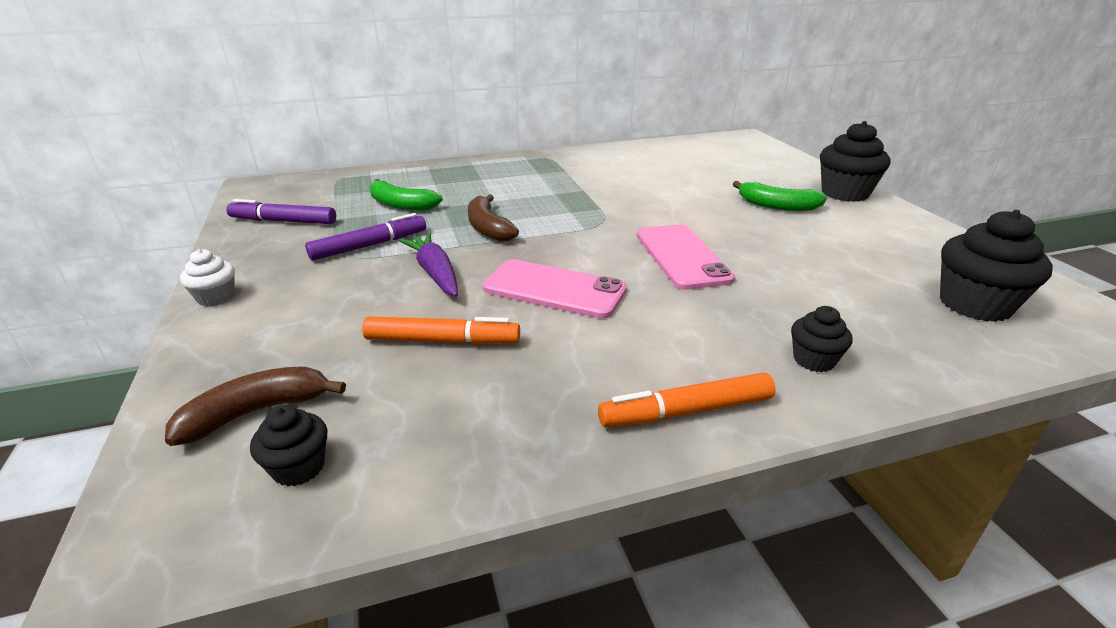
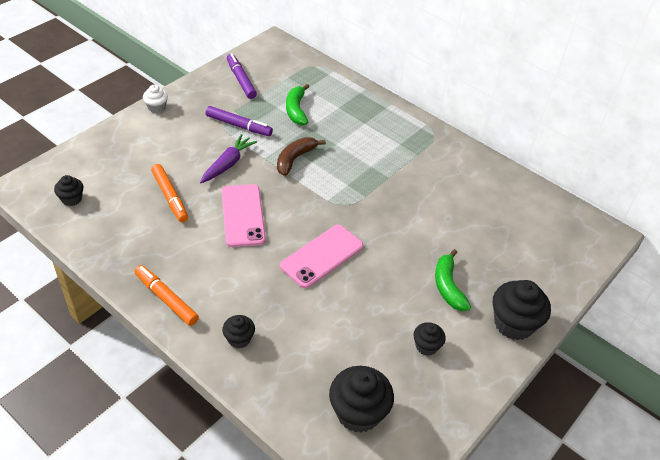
camera: 55 degrees right, 15 degrees up
brown banana [165,367,346,446] -> none
none -> black cupcake [413,322,446,356]

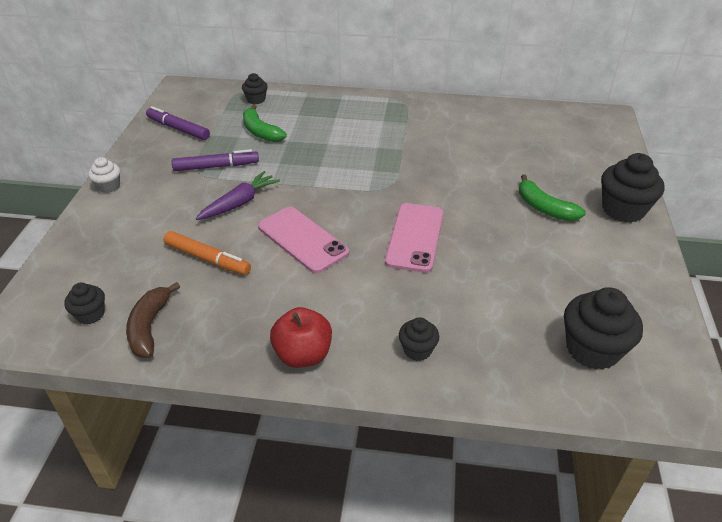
camera: 30 degrees left, 5 degrees down
orange marker [134,265,199,326] -> red apple [270,307,332,368]
purple carrot [200,134,257,183] -> purple carrot turned 45 degrees clockwise [196,171,280,220]
brown banana [277,137,326,176] -> brown banana moved to [126,282,180,358]
black cupcake [413,322,446,356] -> black cupcake moved to [242,73,268,104]

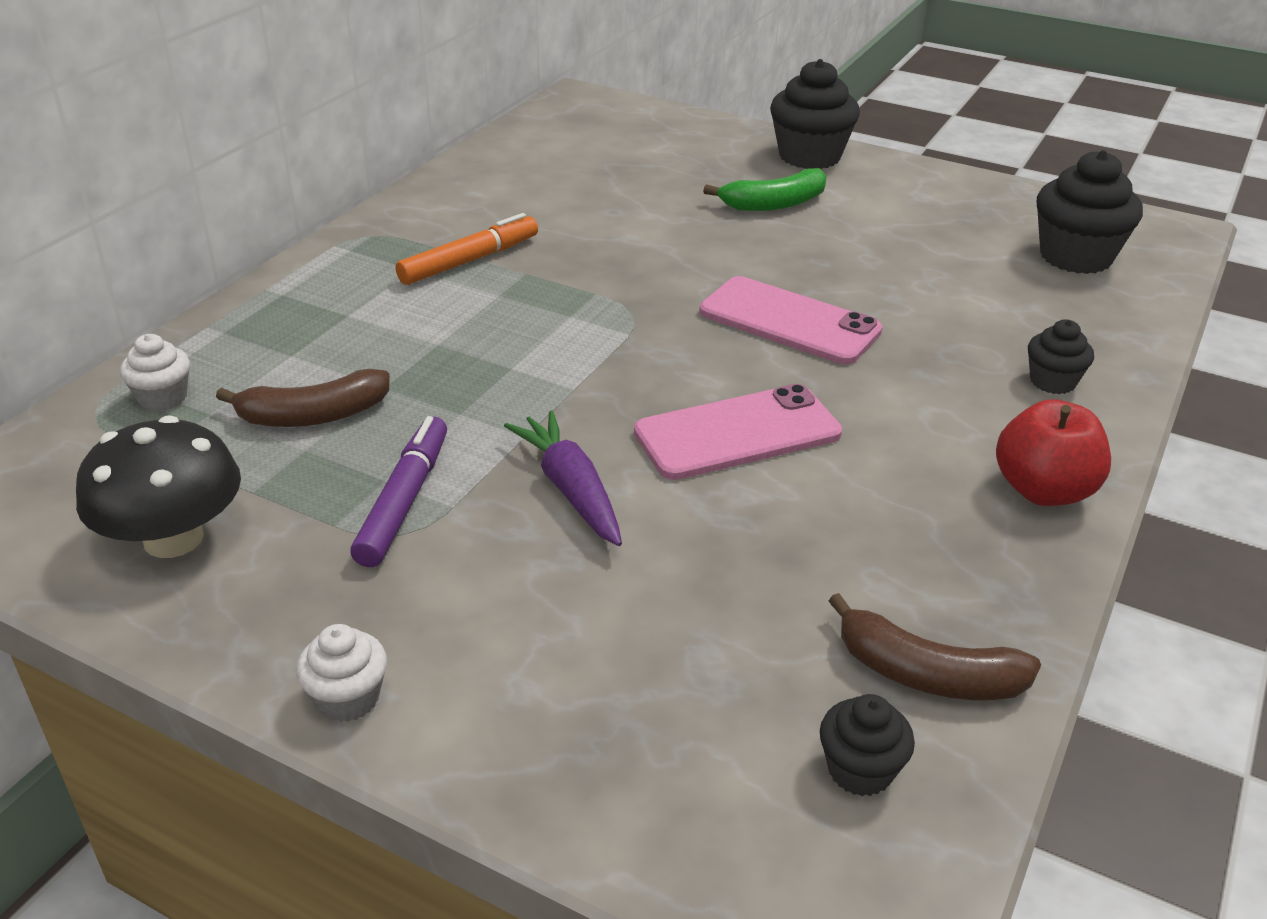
camera: 70 degrees left, 5 degrees down
purple marker [146,106,210,140] -> black mushroom [76,415,241,558]
orange marker [163,231,251,275] -> orange marker moved to [395,213,538,285]
black cupcake [242,73,268,104] -> white cupcake [120,334,190,411]
green banana [243,105,286,142] -> brown banana [216,369,390,427]

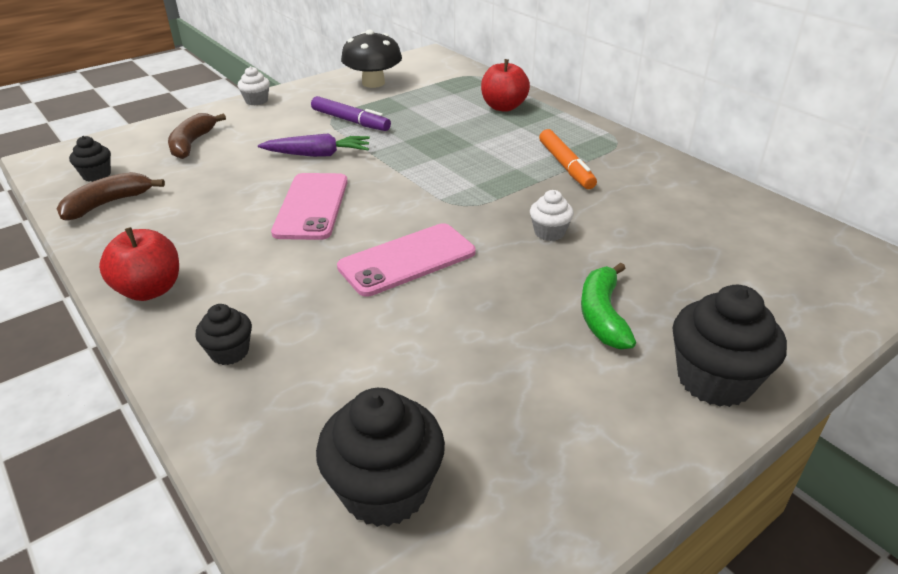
camera: 115 degrees right, 0 degrees up
white cupcake [120,334,190,411] -> white cupcake moved to [530,190,574,241]
brown banana [216,369,390,427] -> brown banana moved to [168,113,226,159]
none -> red apple [481,59,530,112]

